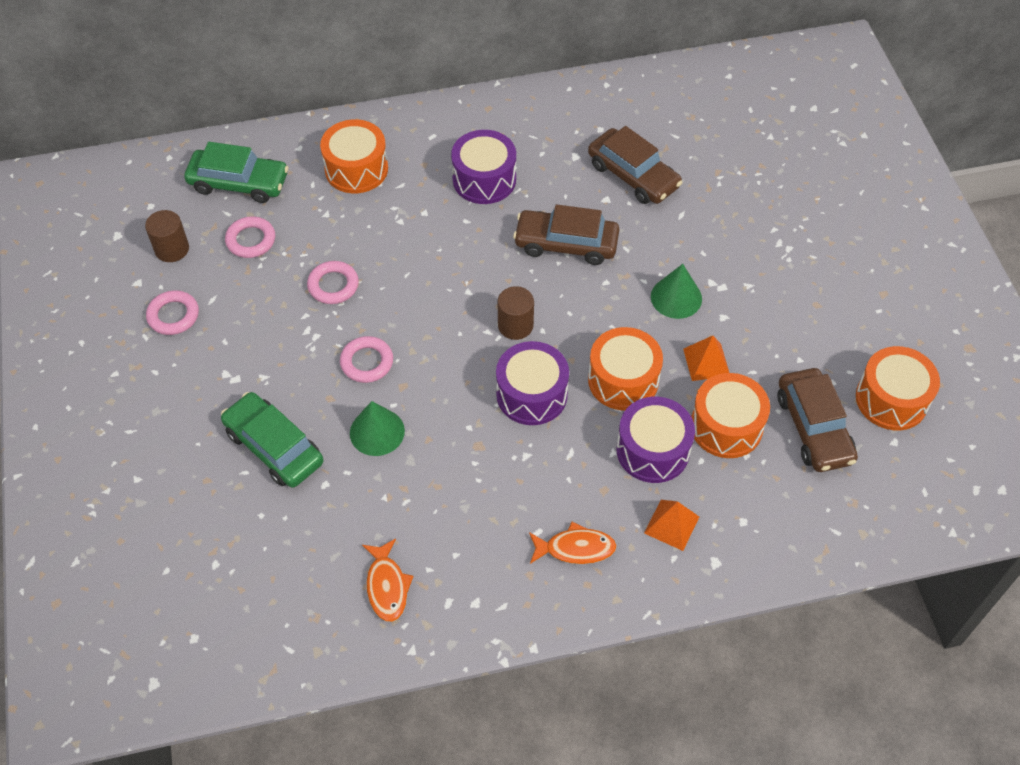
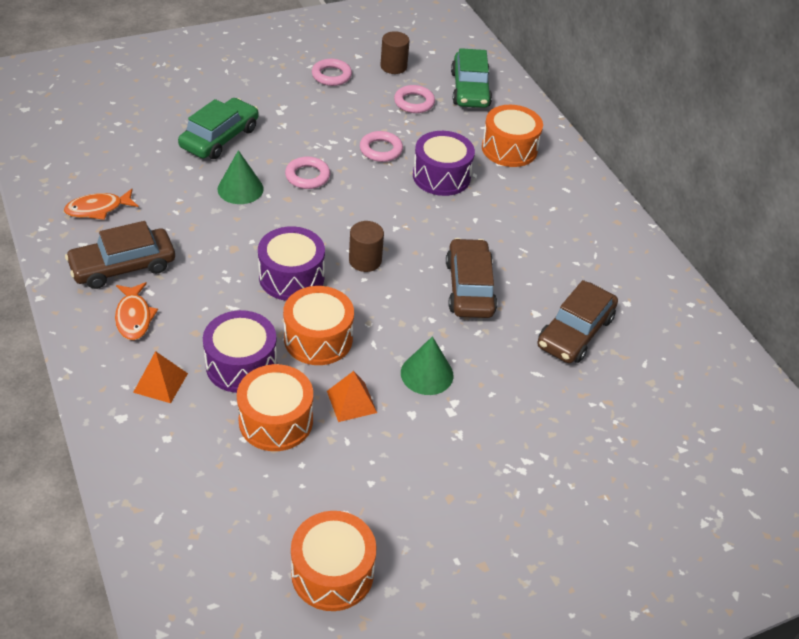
camera: 75 degrees right, 10 degrees down
purple drum [451,130,516,204] -> purple drum moved to [413,131,475,196]
brown car [778,368,858,472] -> brown car moved to [65,221,175,289]

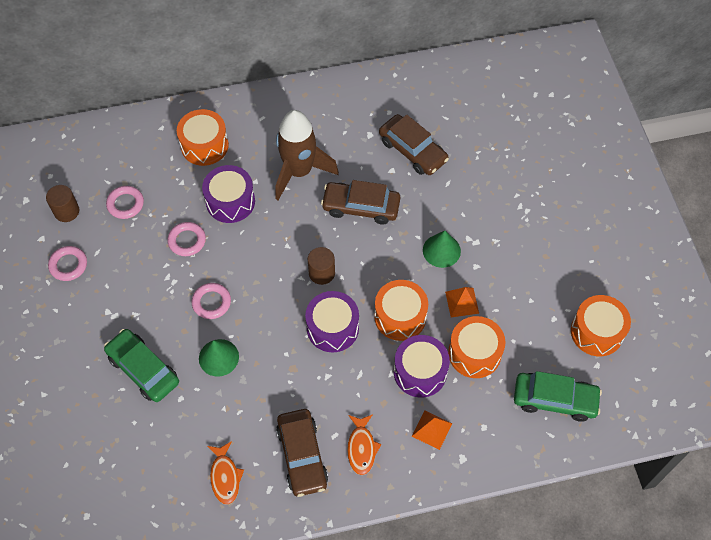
camera: 75 degrees left, 15 degrees up
orange fish [115,282,158,340] -> orange fish turned 90 degrees clockwise [347,414,381,475]
green car [451,48,492,108] -> green car moved to [514,371,602,422]
none -> brown rocket [275,110,339,200]

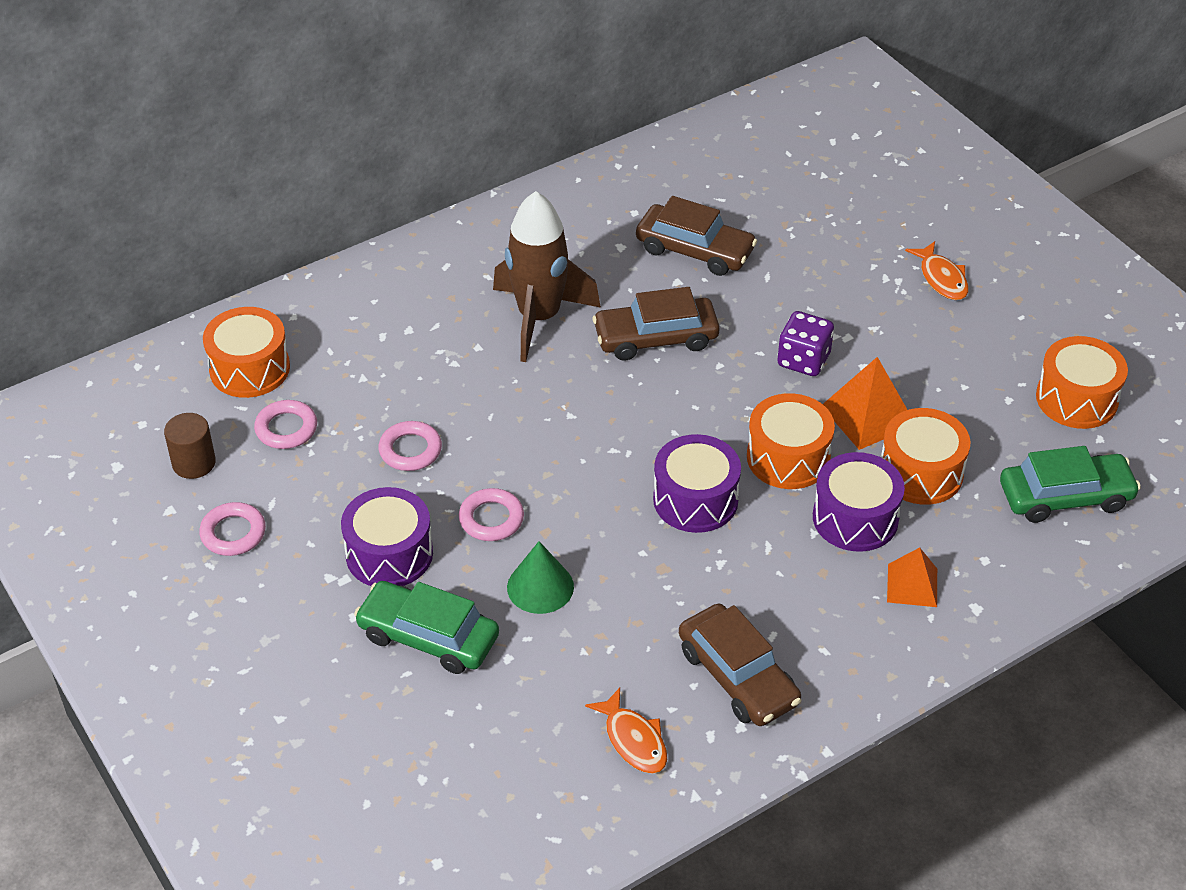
camera: 20 degrees left, 15 degrees down
orange drum [177,109,229,166] -> orange drum moved to [203,307,290,398]
purple drum [202,165,255,223] -> purple drum moved to [341,487,433,586]
brown cylinder [308,247,335,285] -> none
orange fish [347,414,381,475] -> orange fish moved to [905,241,969,300]
green cone [423,231,461,268] -> purple dice [777,311,834,376]
orange pyramid [445,287,479,317] -> orange pyramid [823,357,907,450], size x1.50

